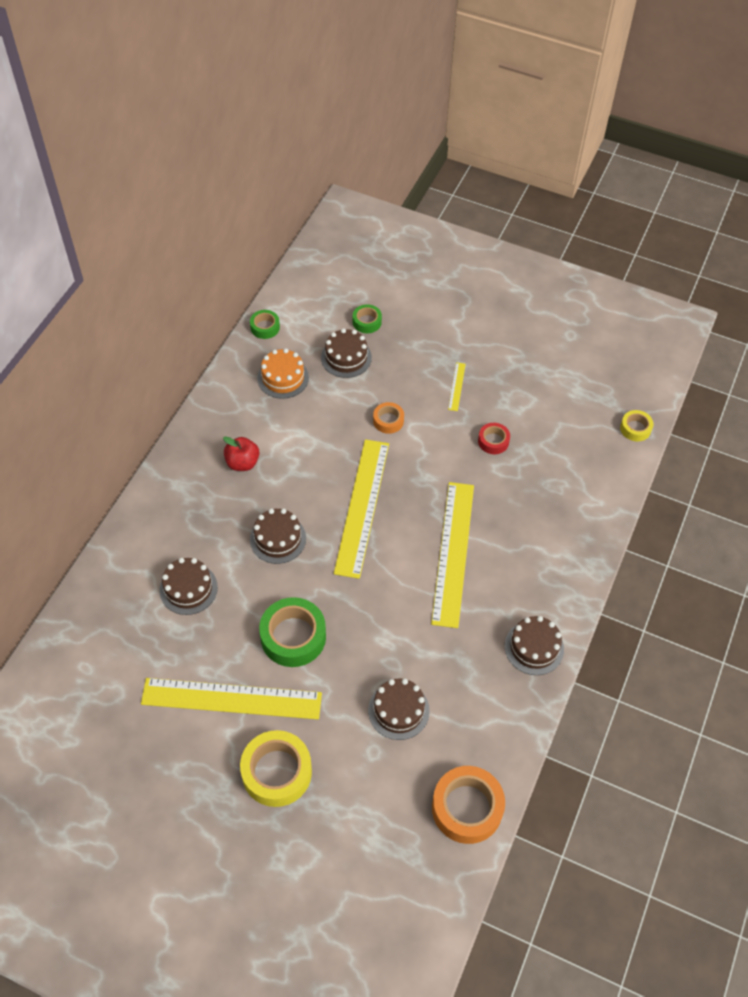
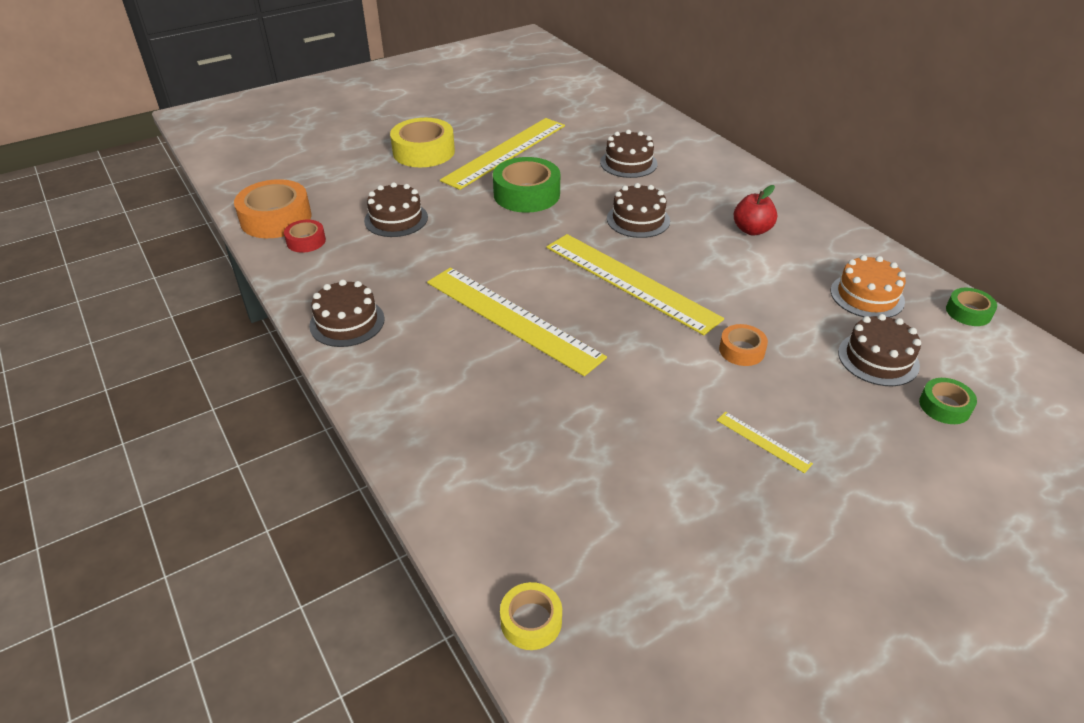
camera: 125 degrees right, 15 degrees down
red tape [478,423,510,454] -> red tape moved to [284,220,326,253]

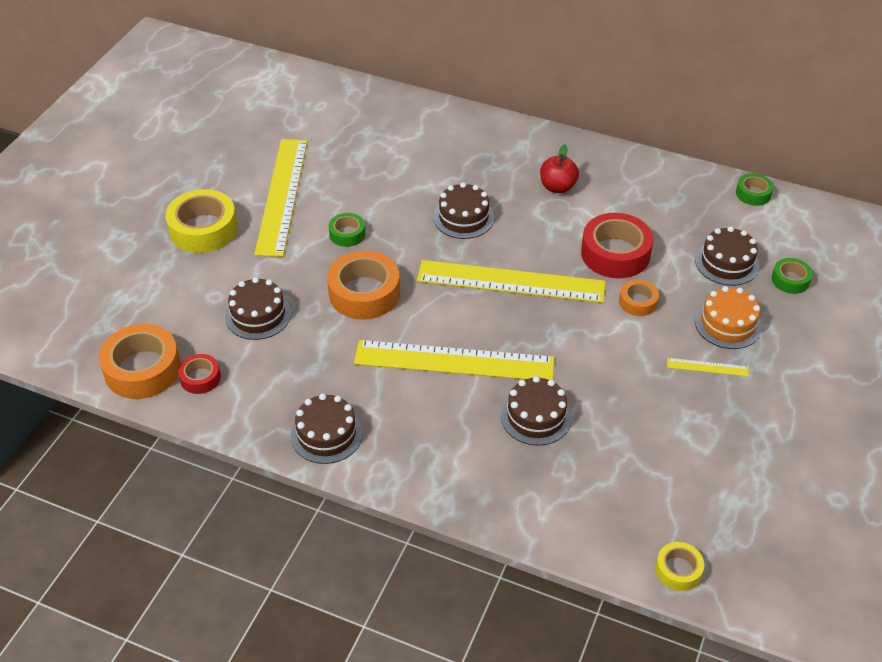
camera: 35 degrees left, 5 degrees up
green tape [493,157,560,213] -> green tape [329,213,365,247], size x0.53
brown cake [600,130,657,178] -> brown cake moved to [501,376,572,446]
orange cake [831,255,906,318] -> orange cake moved to [695,286,762,349]
none -> orange tape [327,251,400,320]
none -> red tape [581,213,653,278]

